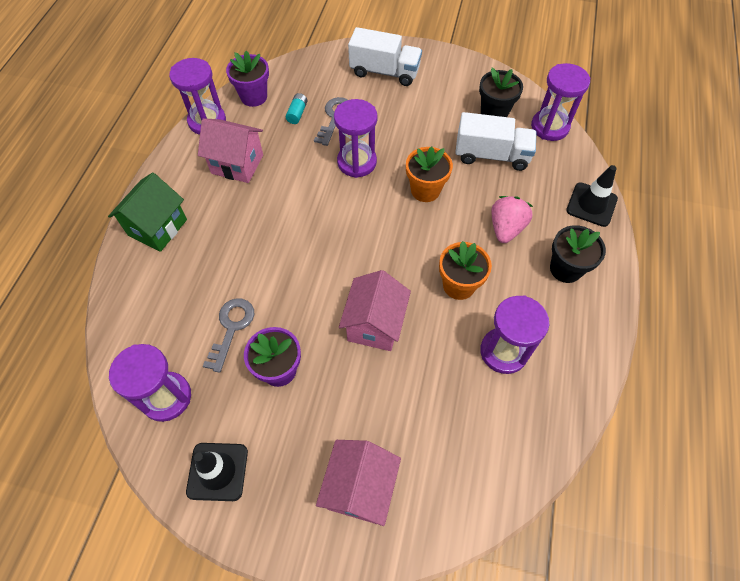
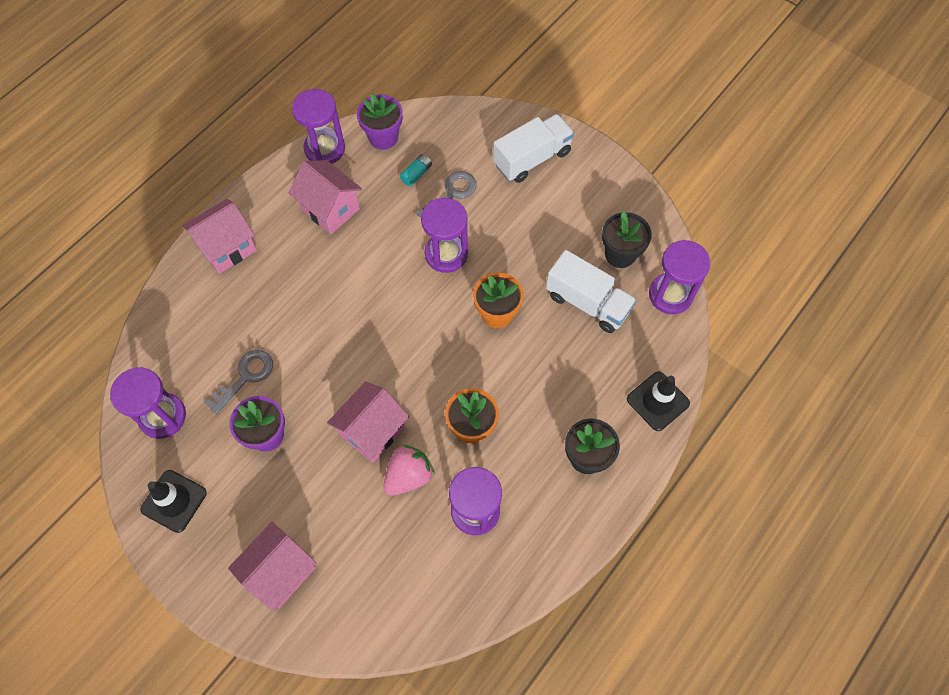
camera: 25 degrees right, 5 degrees up
green house [108,172,187,252] -> pink house [182,199,257,274]
white truck [348,27,422,86] -> white truck turned 75 degrees counterclockwise [493,114,574,183]
pink strawberry [491,196,533,243] -> pink strawberry moved to [383,445,434,496]

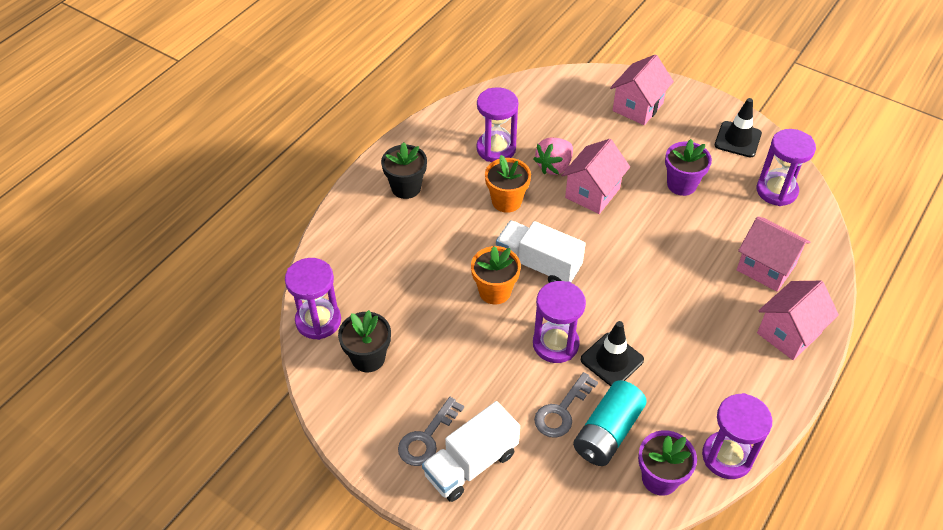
camera: 175 degrees right, 15 degrees down
grey key [204,350,273,415] -> grey key moved to [398,397,464,466]
pink house [289,160,362,234] -> pink house moved to [737,216,810,292]
turquoise battery [400,154,432,186] -> turquoise battery [573,380,647,466], size x2.11
white truck [546,250,637,333] -> white truck moved to [496,221,586,283]
black traffic cone [627,372,690,431] -> black traffic cone moved to [581,321,644,386]

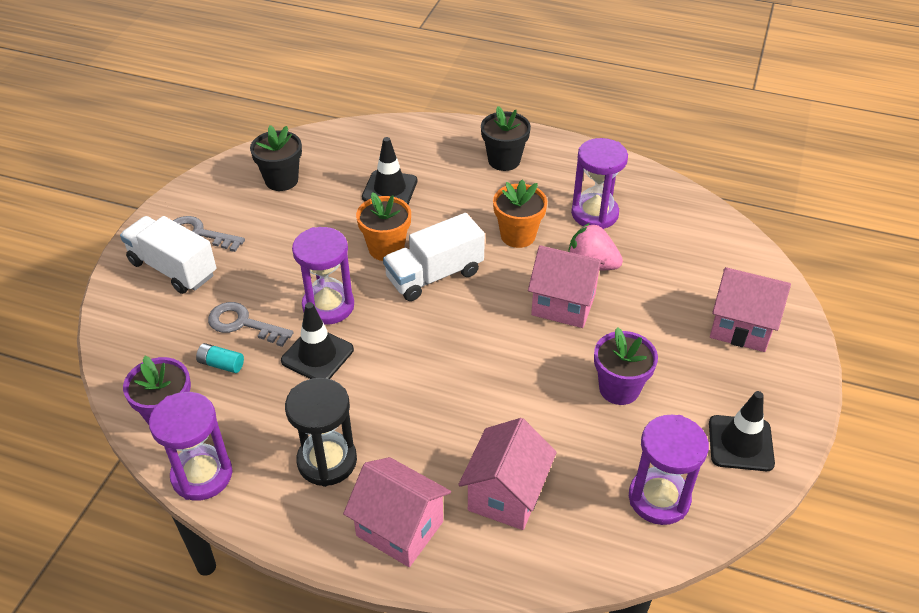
camera: 75 degrees right, 5 degrees down
purple hourglass [285,258,341,340] -> none
white truck [496,221,586,283] -> white truck turned 135 degrees counterclockwise [383,213,485,301]
turquoise battery [573,380,647,466] -> turquoise battery [196,343,244,373], size x0.47
none -> black hourglass [285,378,357,487]
none -> black traffic cone [362,137,417,204]

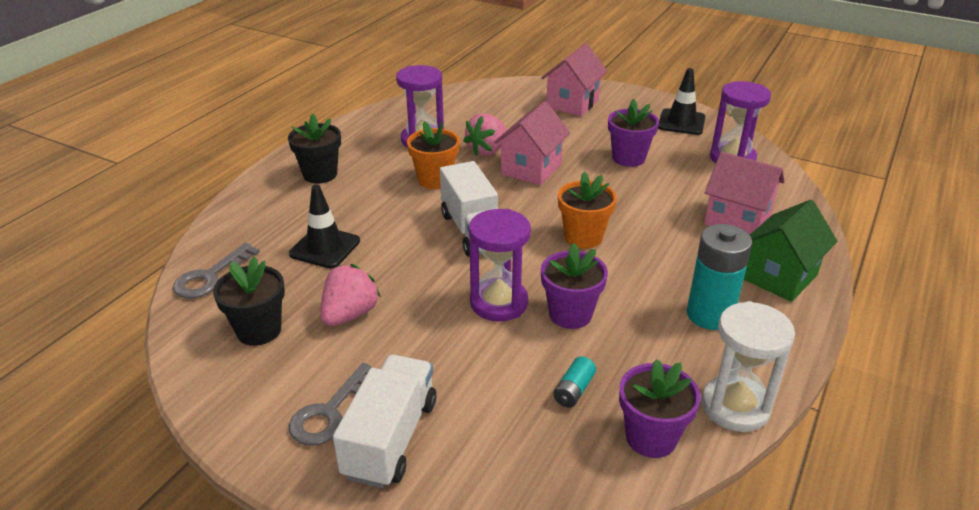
camera: 80 degrees left, 10 degrees down
white truck [120,216,216,294] -> white truck turned 150 degrees clockwise [333,355,436,488]
purple hourglass [149,392,232,501] -> white hourglass [701,301,795,432]
grey key [208,302,293,347] -> grey key moved to [173,243,260,298]
black traffic cone [281,302,354,379] -> purple flower pot [541,243,608,329]
black hourglass [285,378,357,487] -> turquoise battery [687,224,752,330]
pink house [343,457,451,567] -> green house [744,200,837,302]
orange flower pot [356,192,411,261] -> orange flower pot moved to [558,171,617,249]
none -> pink strawberry [320,264,381,326]

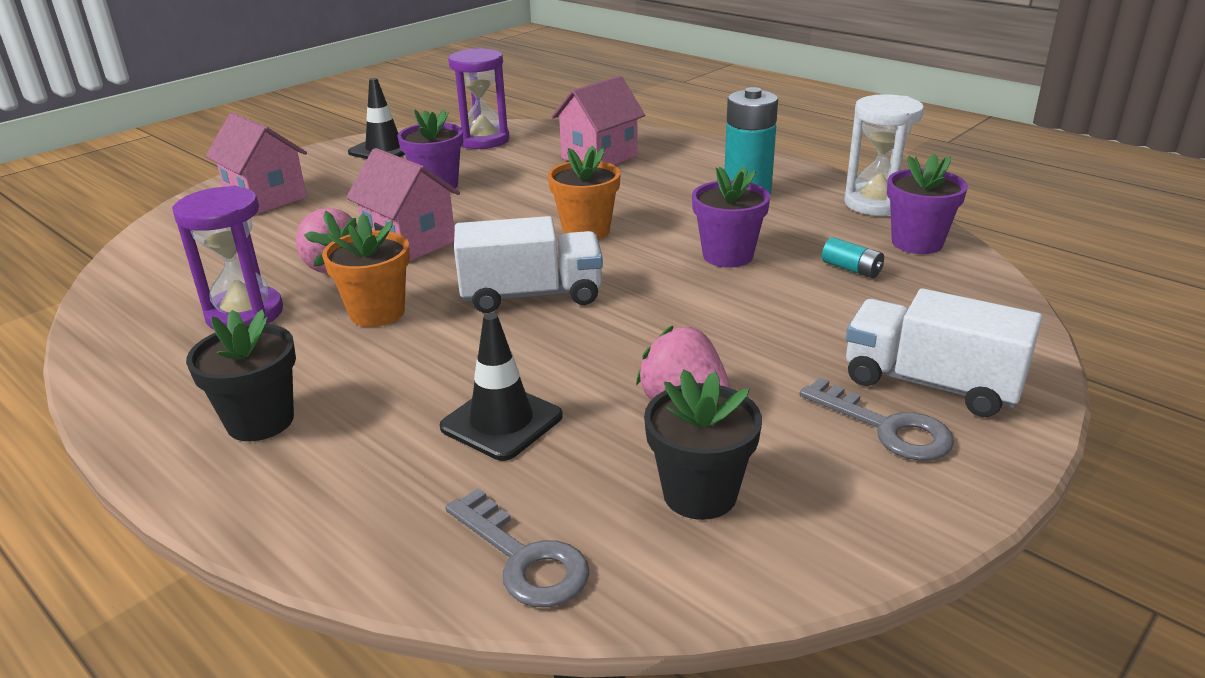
camera: 75 degrees left, 5 degrees down
purple hourglass [469,209,531,321] -> none
green house [744,200,837,302] -> none

